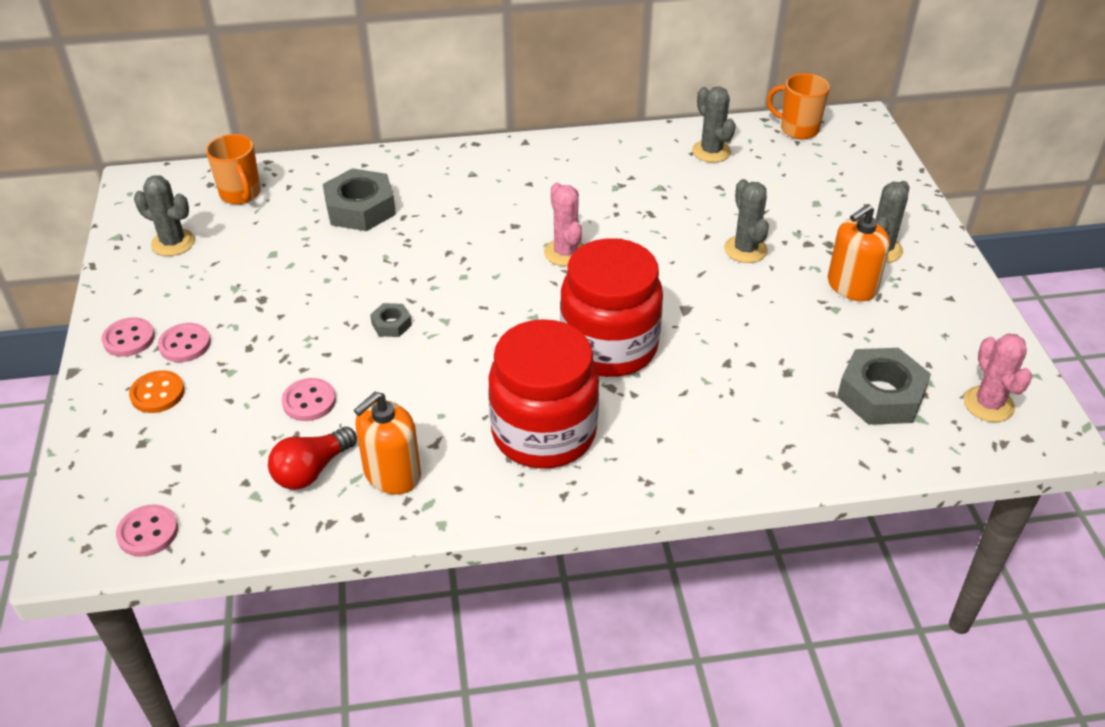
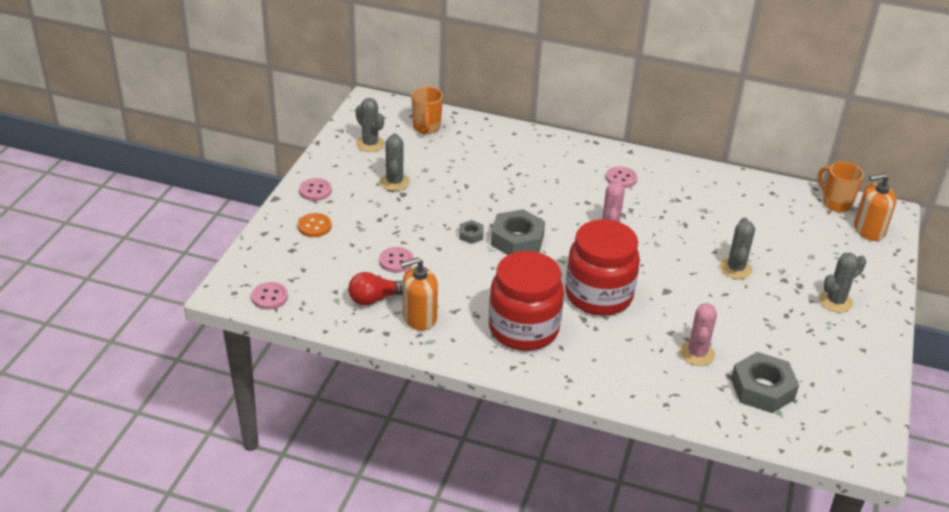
camera: 25 degrees right, 5 degrees down
pink button [158,323,211,362] -> pink button moved to [606,166,637,188]
grey nut [323,168,396,231] -> grey nut moved to [491,209,545,255]
grey cactus [692,86,736,163] -> grey cactus moved to [380,133,410,191]
orange soap dispenser [828,204,890,301] -> orange soap dispenser moved to [854,173,896,241]
pink cactus [964,333,1032,422] -> pink cactus moved to [680,303,717,366]

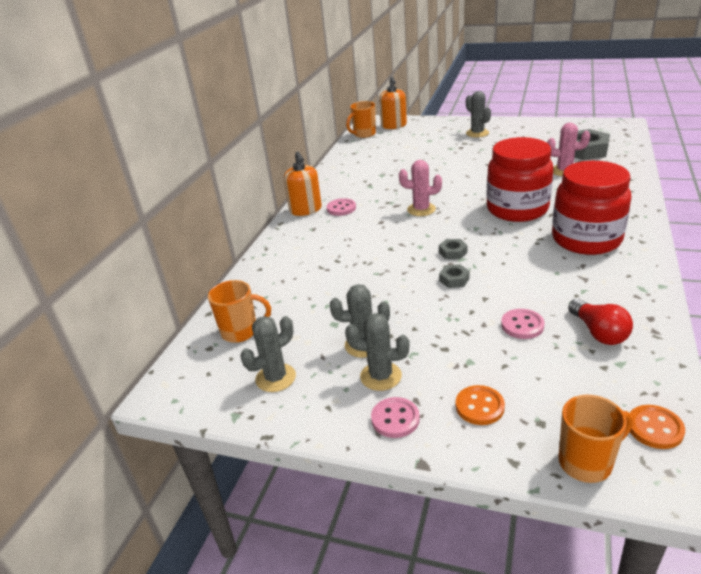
camera: 85 degrees left, 5 degrees down
pink button [251,282,288,310] -> orange button [630,405,685,449]
orange soap dispenser [401,257,438,331] -> orange soap dispenser moved to [284,151,322,216]
grey nut [491,209,545,255] -> grey nut [439,239,467,260], size x0.48
grey cactus [720,217,755,279] -> grey cactus moved to [345,313,410,391]
none -> orange mug [558,395,633,483]

